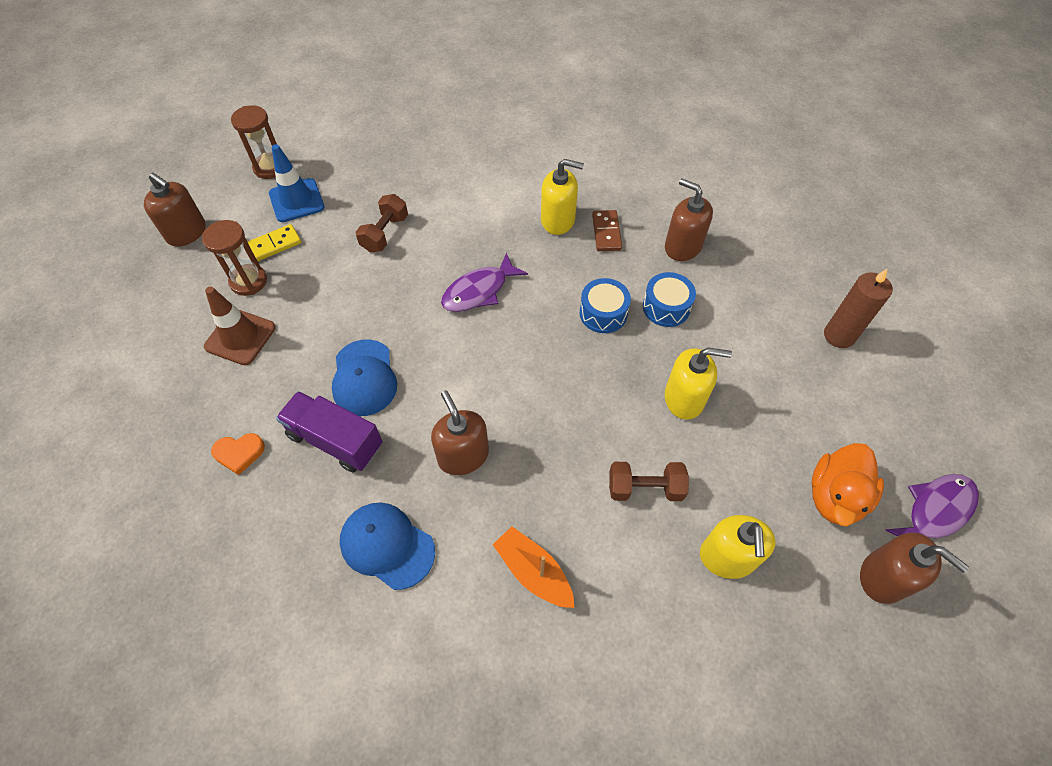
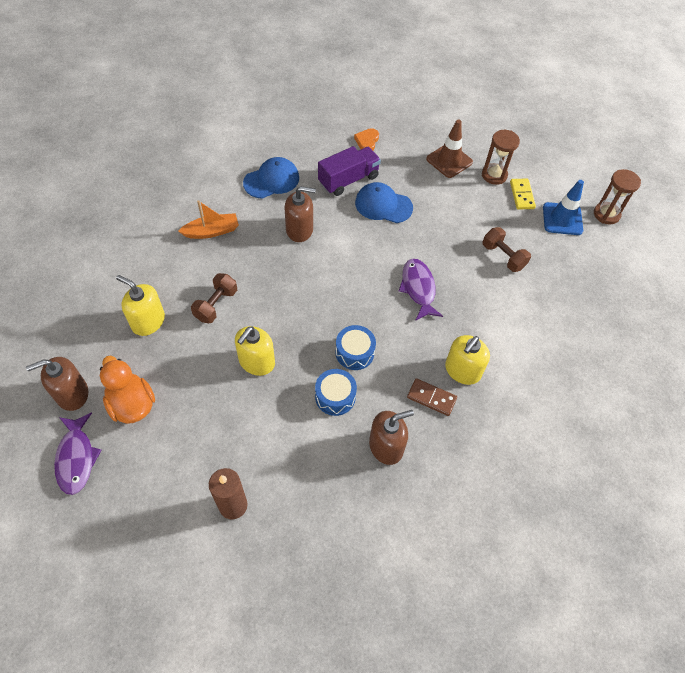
camera: 115 degrees right, 0 degrees up
brown soap dispenser [144,172,206,247] -> none

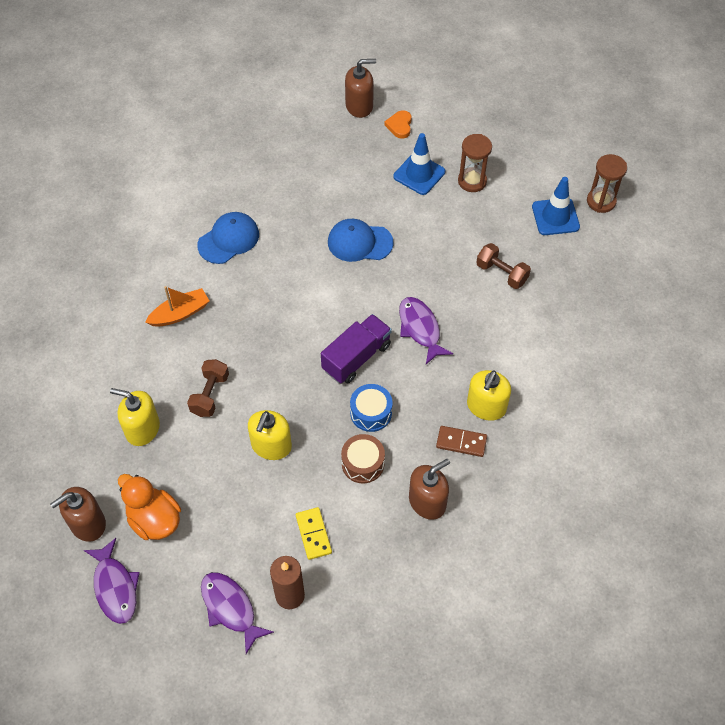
camera: 10 degrees left, 0 degrees up
brown soap dispenser [285,186,316,242] -> brown soap dispenser moved to [345,59,376,118]
blue drum [315,369,357,416] -> brown drum [341,434,385,484]
purple truck [318,146,381,196] -> purple truck moved to [321,314,392,384]
orange heart [354,128,379,150] -> orange heart moved to [385,110,412,139]
brown traffic cone [426,119,473,178] -> blue traffic cone [393,133,445,195]
yellow domino [510,179,536,209] -> yellow domino moved to [296,507,332,560]
none -> purple fish [201,572,274,654]

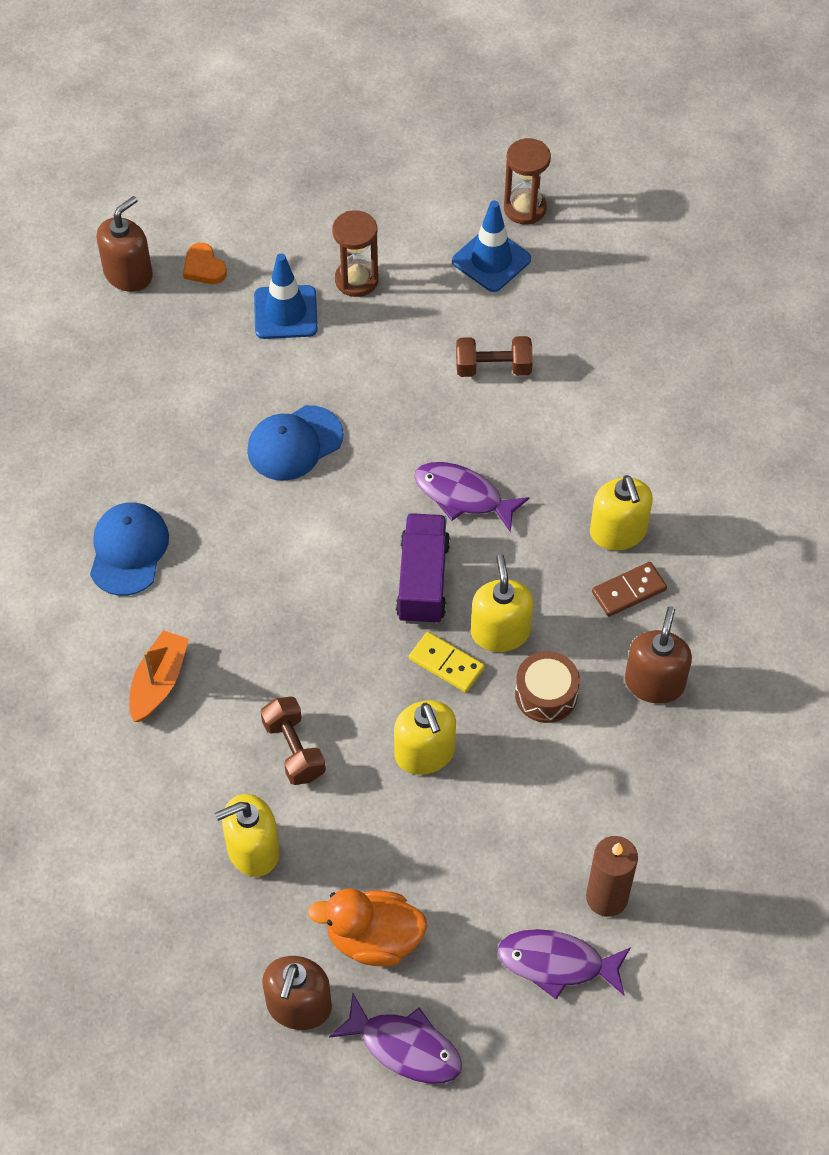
camera: 40 degrees left, 0 degrees up
yellow domino [296,507,332,560] -> yellow domino moved to [409,632,485,692]
blue drum [350,384,393,432] -> yellow soap dispenser [471,554,533,652]

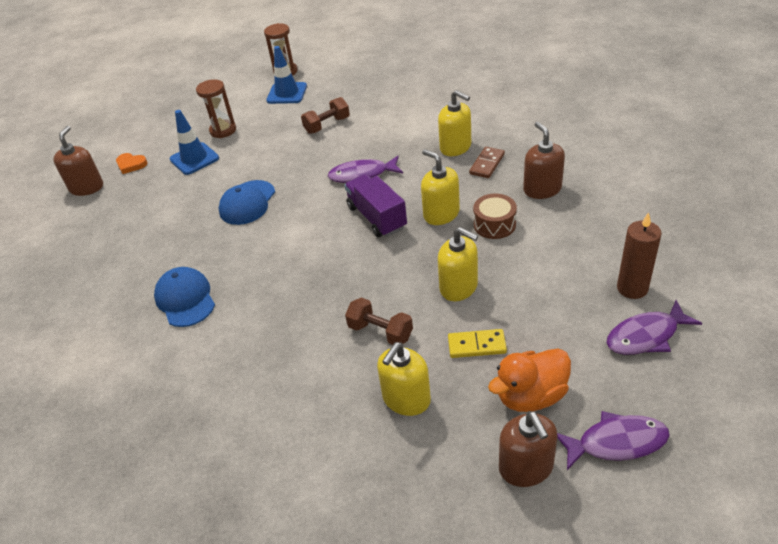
camera: 30 degrees left, 15 degrees down
orange boat [129,630,189,722] -> none
yellow domino [409,632,485,692] -> yellow domino moved to [448,329,507,358]

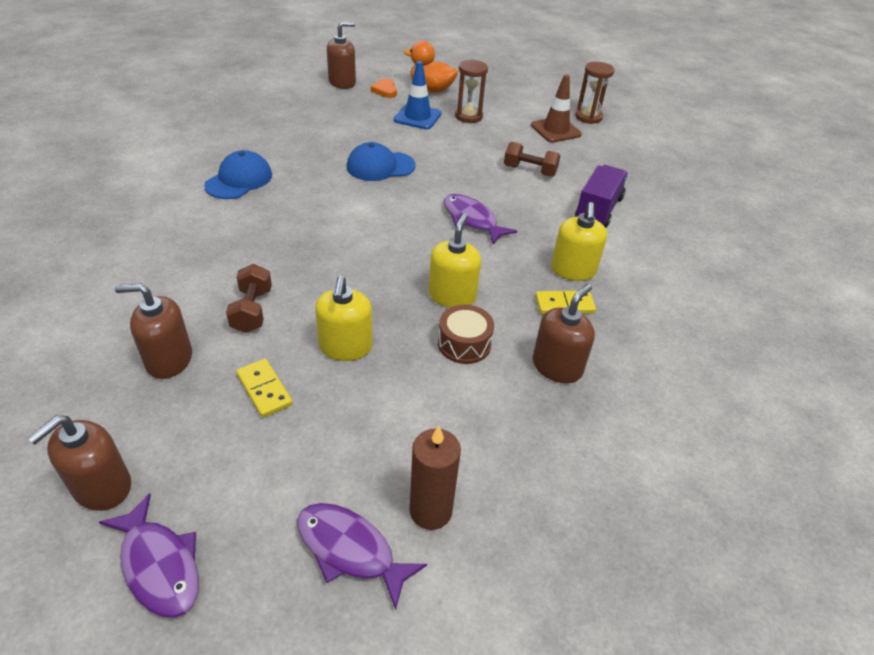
camera: 50 degrees right, 0 degrees up
blue traffic cone [266,46,307,104] -> brown traffic cone [531,75,582,143]
purple truck [344,174,407,237] -> purple truck moved to [575,165,628,228]
yellow soap dispenser [377,342,431,416] -> brown soap dispenser [115,283,192,379]
brown domino [469,147,505,178] -> yellow domino [535,291,596,314]
orange duck [488,349,571,412] -> orange duck moved to [404,41,458,93]

